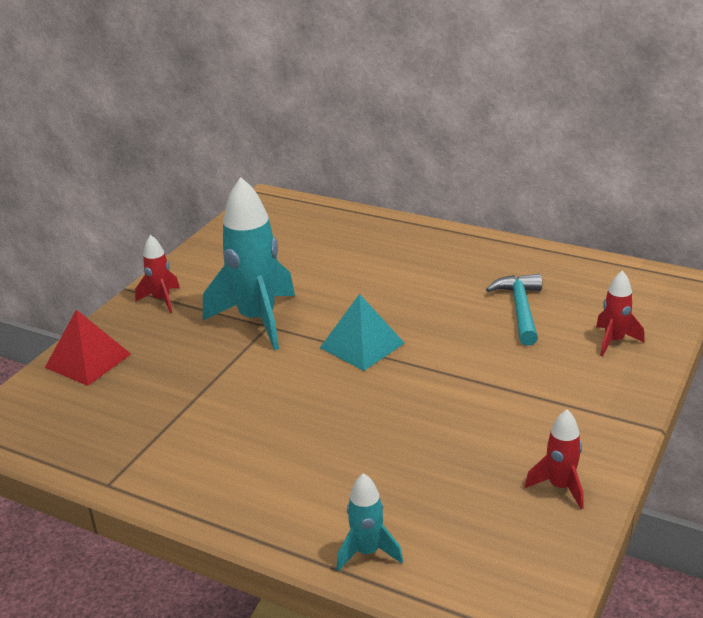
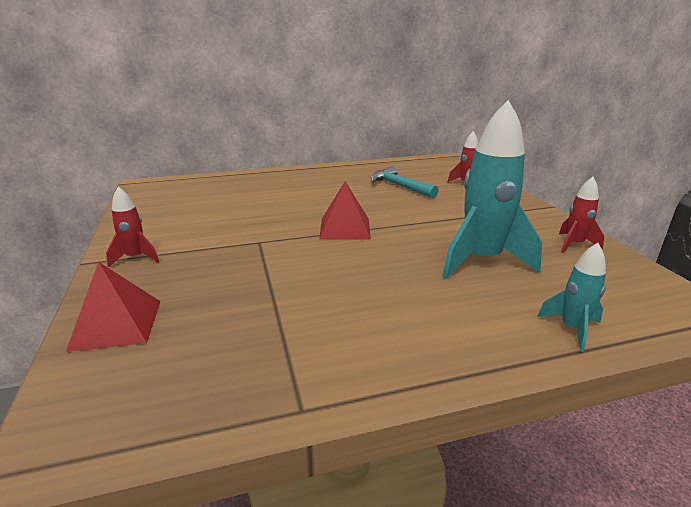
camera: 45 degrees left, 5 degrees down
turquoise rocket [203,177,295,350] -> turquoise rocket moved to [442,100,542,279]
turquoise pyramid [320,294,404,371] -> red pyramid [319,181,371,240]

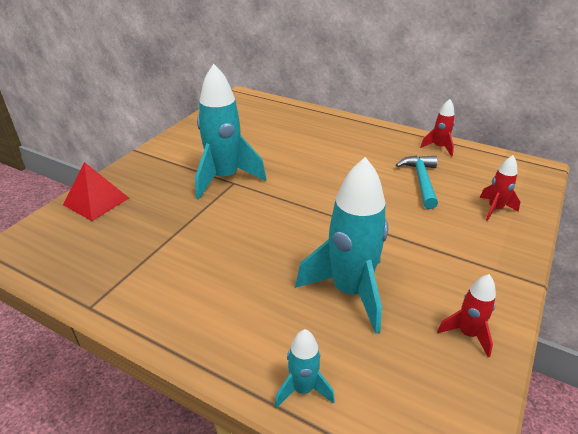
camera: 45 degrees right, 10 degrees up
red rocket [106,187,159,268] -> red rocket moved to [420,99,455,157]
red pyramid [319,181,371,240] -> none
none -> turquoise rocket [195,64,266,200]

